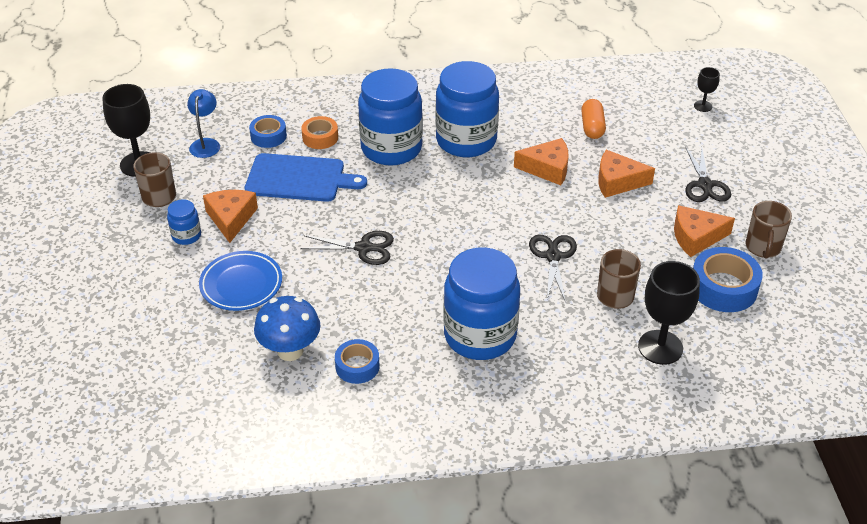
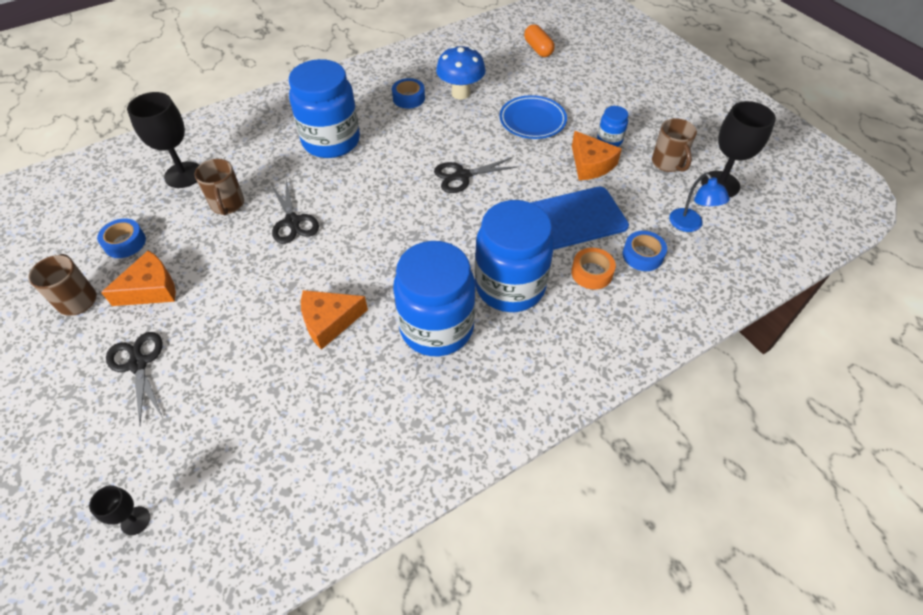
camera: 155 degrees right, 10 degrees up
orange capsule [581,99,606,139] -> orange capsule moved to [524,24,555,57]
orange cheese [598,150,655,198] -> none
blue tape [693,247,763,312] -> blue tape [97,218,146,258], size x0.62

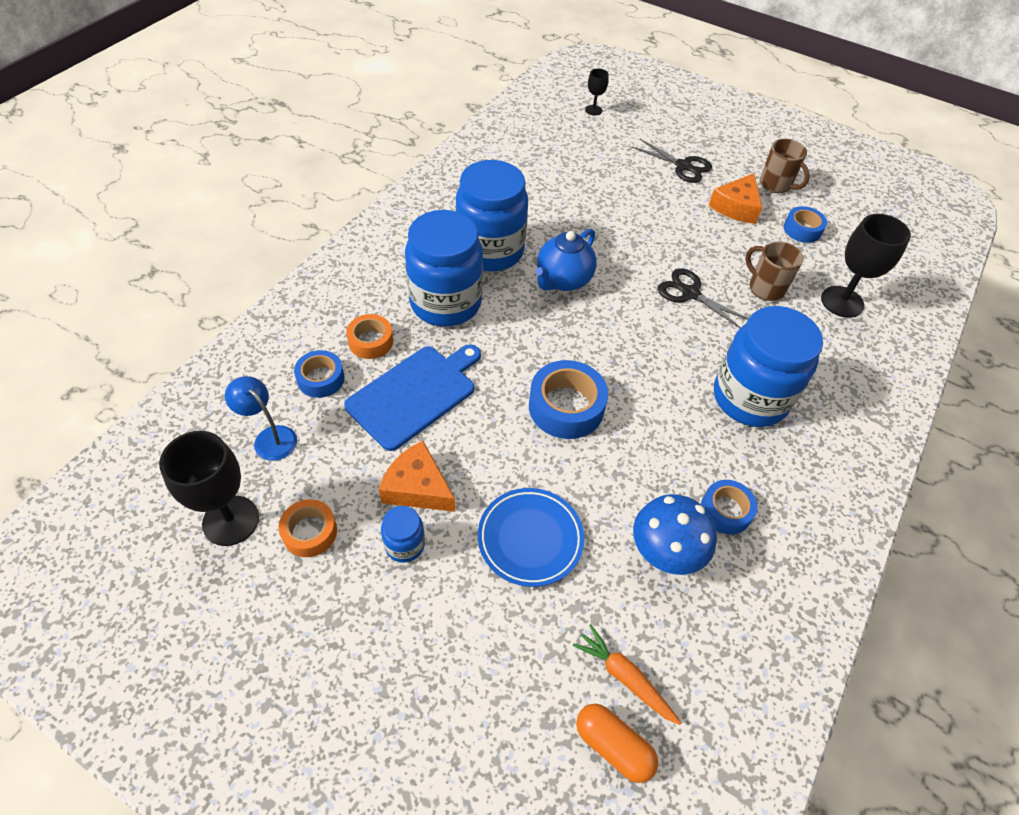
camera: 150 degrees right, 0 degrees up
orange cheese [301,290,368,350] -> none
black scissors [434,157,519,193] -> blue tape [529,360,608,439]
brown mug [652,118,697,172] -> orange tape [278,499,337,557]
none -> blue teapot [536,229,597,291]
none -> orange carrot [573,624,681,725]

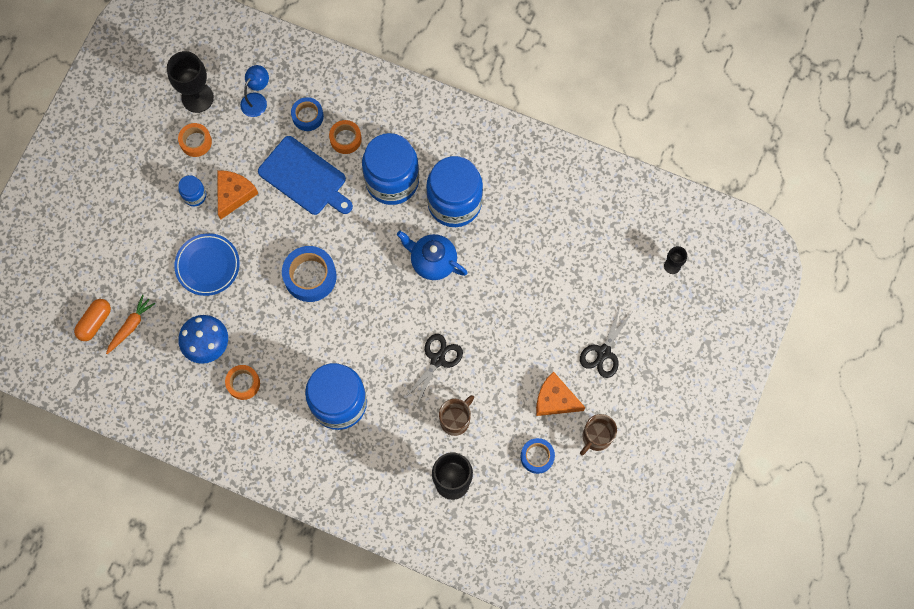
camera: 85 degrees right, 20 degrees up
blue tape [701,480,757,534] -> orange tape [225,365,260,400]

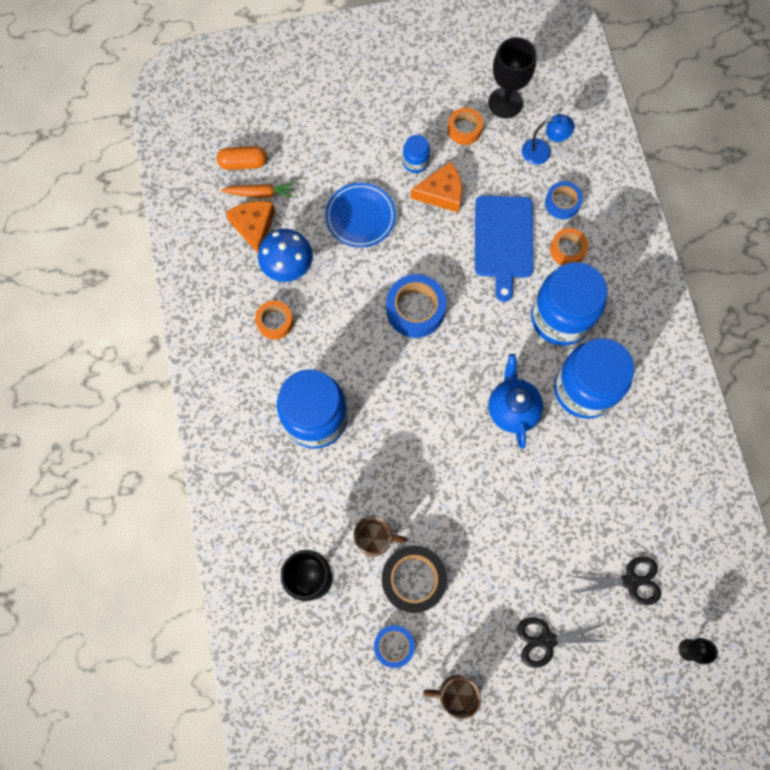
camera: 55 degrees right, 0 degrees up
black scissors [405,334,463,405] -> black scissors moved to [571,557,661,605]
orange cheese [536,371,585,416] -> orange cheese moved to [225,201,275,253]
none -> black tape [382,546,447,613]

